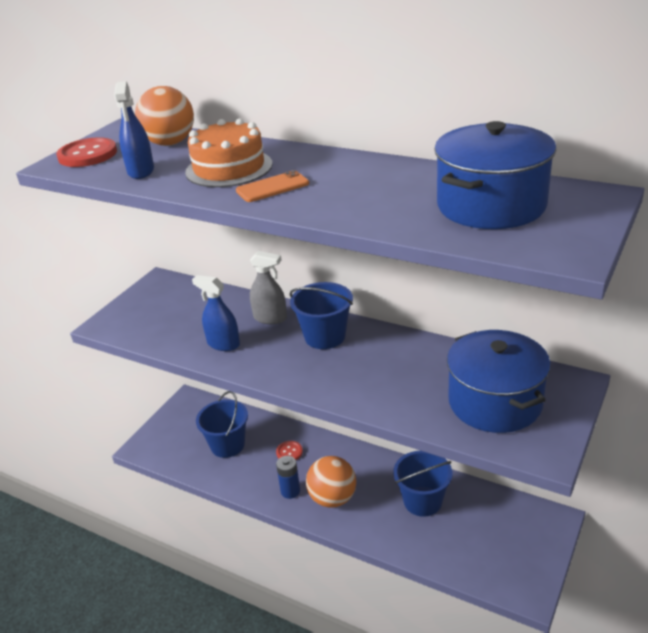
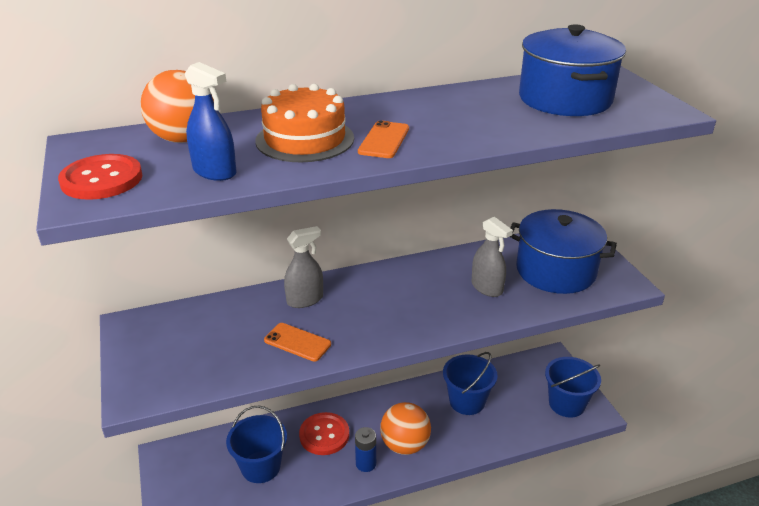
camera: 50 degrees left, 0 degrees up
blue spray bottle [192,275,240,351] -> orange phone [264,323,331,362]
red button [276,441,303,460] -> red button [299,412,349,455], size x1.76
blue bucket [289,282,353,349] -> blue bucket moved to [545,357,601,418]
none -> grey spray bottle [471,217,513,297]

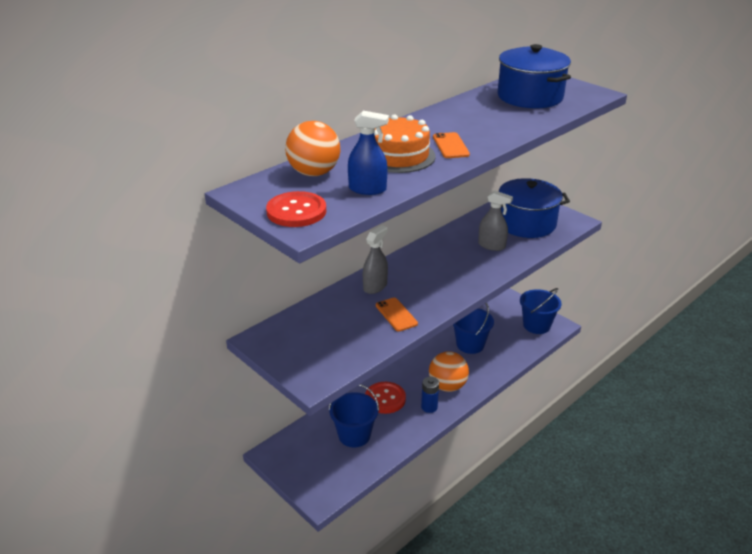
camera: 25 degrees left, 0 degrees up
orange phone [264,323,331,362] -> orange phone turned 60 degrees clockwise [376,298,418,331]

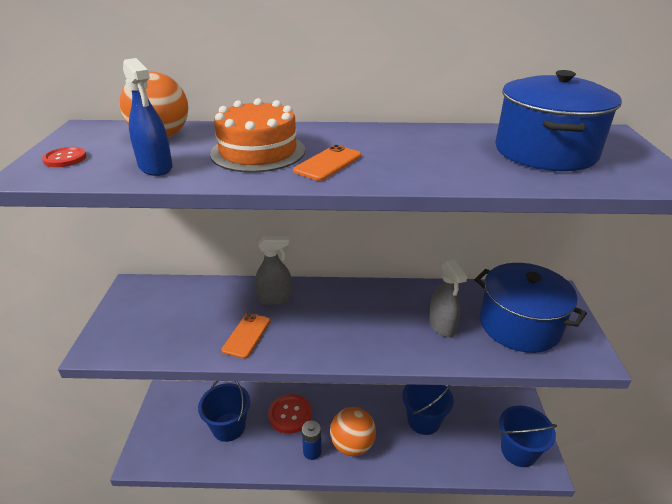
camera: 45 degrees right, 0 degrees up
red button [266,191,326,227] -> red button [42,147,87,167], size x0.57

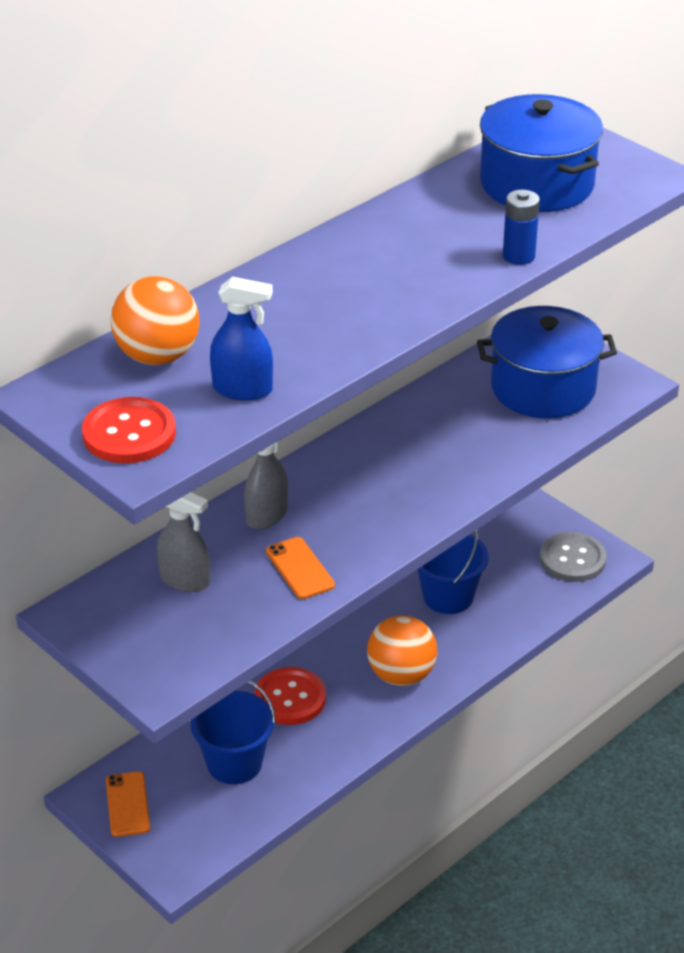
camera: 45 degrees left, 5 degrees up
red button [42,147,87,167] -> red button [82,397,176,463], size x1.76
orange cake [210,98,305,173] -> none
orange phone [293,145,361,181] -> orange phone moved to [106,771,150,837]
blue battery [302,421,322,460] -> blue battery moved to [503,190,540,265]
grey spray bottle [429,260,467,337] -> grey spray bottle moved to [157,492,210,592]
blue bucket [499,406,557,467] -> grey button [540,532,606,582]

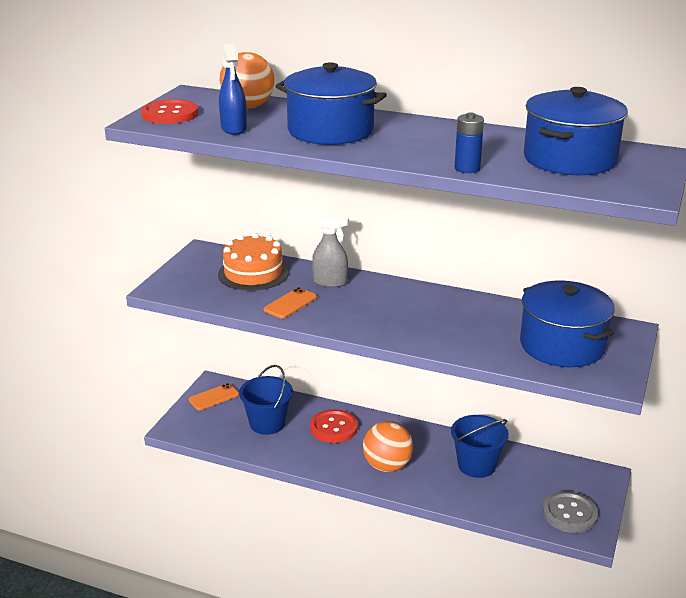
camera: 65 degrees right, 10 degrees down
grey spray bottle [157,492,210,592] -> orange cake [218,233,289,291]
none -> blue pot [276,62,387,145]

